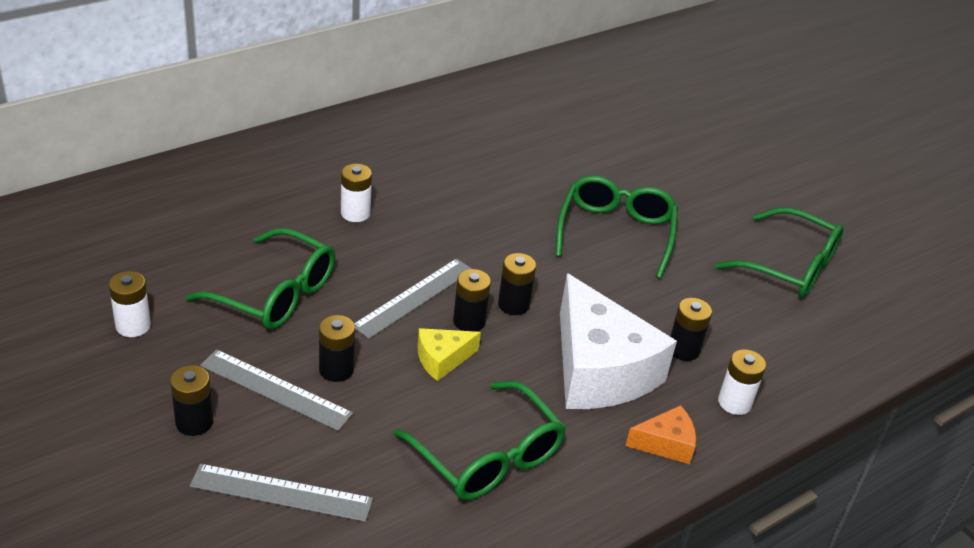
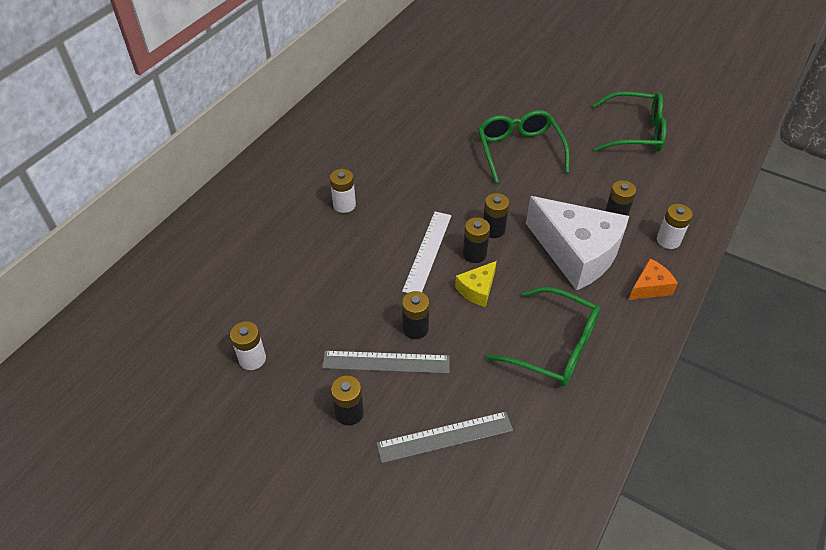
camera: 20 degrees left, 10 degrees up
green glasses [186,228,335,329] -> none
grey ruler [354,258,472,339] -> white ruler [402,212,451,293]

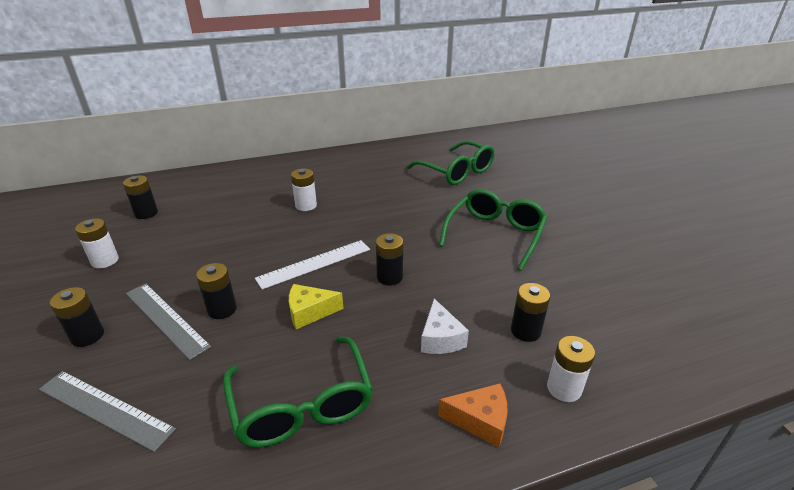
camera: 40 degrees right, 15 degrees down
black battery [463,217,490,263] -> black battery moved to [123,175,158,219]
white cheese [526,196,629,291] -> white cheese [421,299,469,354], size x0.45
green glasses [593,91,667,152] -> green glasses moved to [407,141,495,185]

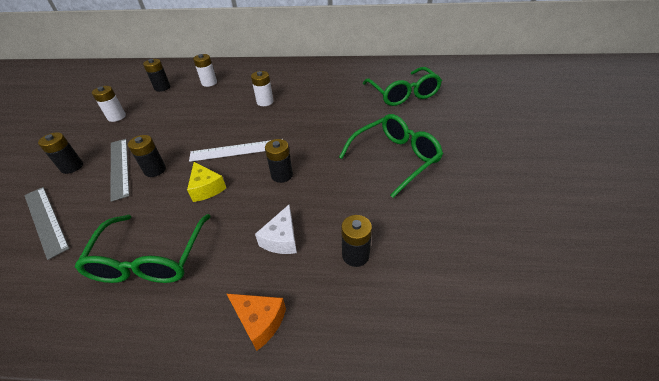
camera: 25 degrees right, 10 degrees up
yellow cheese [289,284,343,329] -> yellow cheese turned 135 degrees counterclockwise [187,162,226,202]
white battery [547,336,595,402] -> white battery moved to [193,54,217,87]

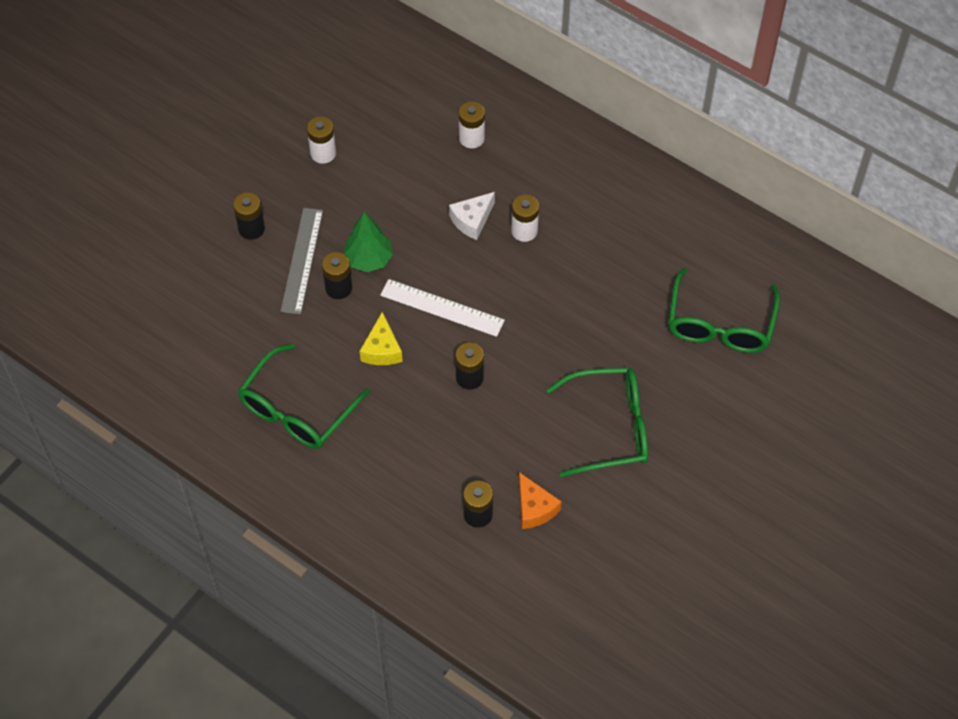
camera: 30 degrees right, 15 degrees up
grey ruler [24,187,70,260] -> none
black battery [143,59,170,92] -> none
orange cheese [227,294,286,351] -> orange cheese moved to [519,472,562,529]
white cheese [255,204,297,254] -> white cheese moved to [449,192,495,240]
none -> green tree [343,212,393,272]

